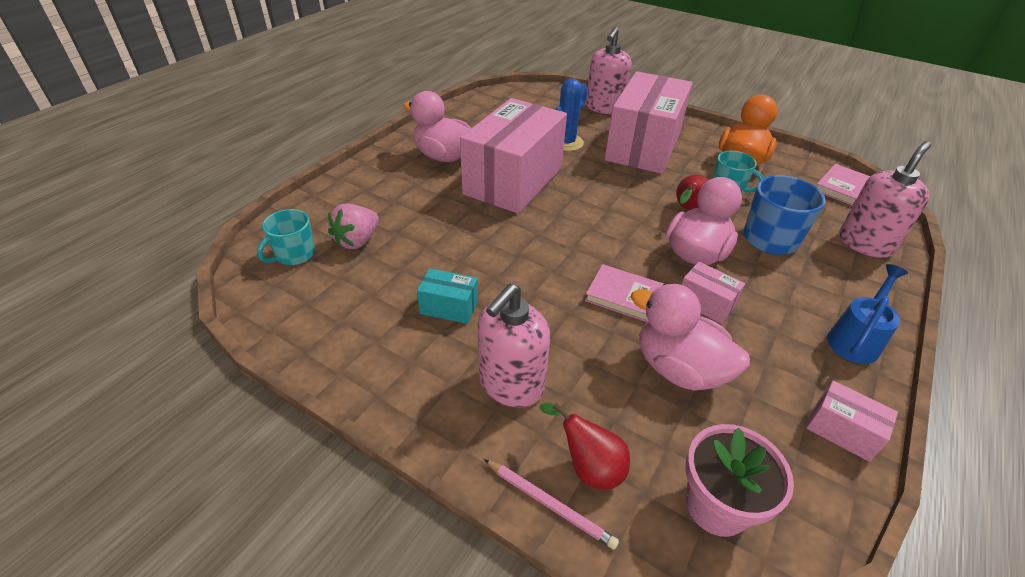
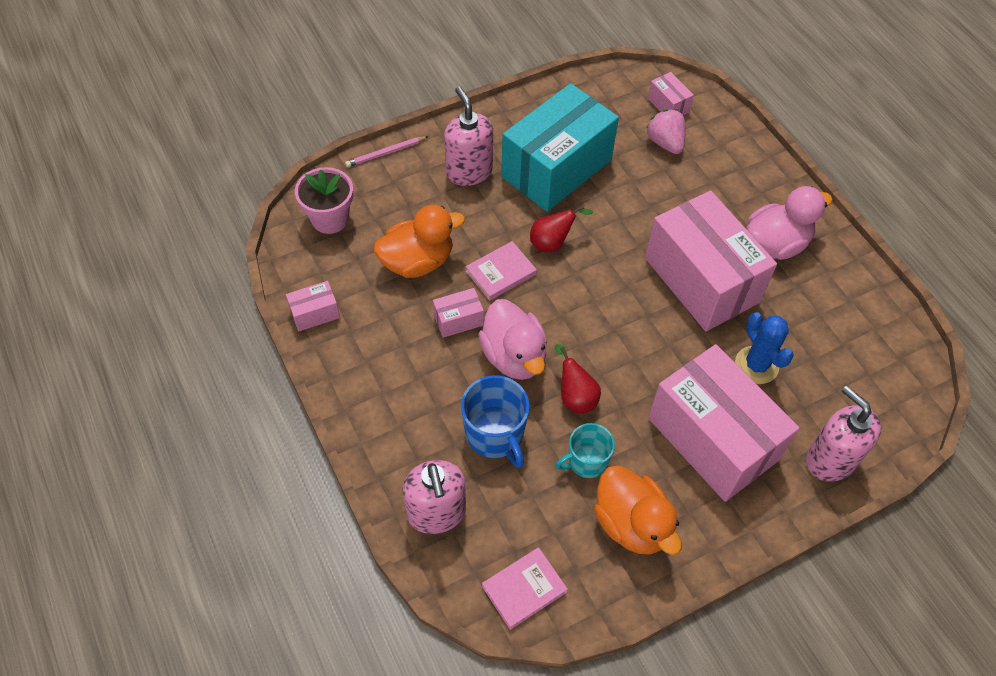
camera: 120 degrees right, 15 degrees up
turquoise mug [257,209,315,265] -> pink box [648,72,694,115]
turquoise box [417,268,478,324] -> turquoise box [501,83,619,212], size x2.45
red pear [540,403,630,490] -> red pear moved to [530,205,593,252]
pink duck [631,284,750,391] -> orange duck [374,205,465,278]
pink book [817,164,870,206] -> pink book turned 75 degrees clockwise [482,547,568,630]
blue watering can [827,264,908,364] -> none

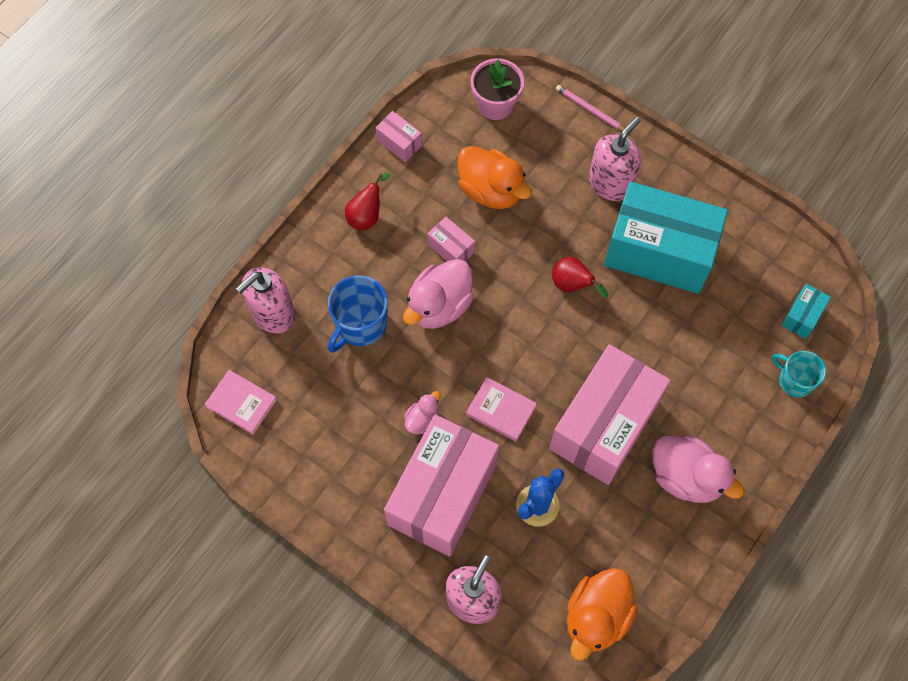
camera: 65 degrees right, 10 degrees up
pink book [466,241,537,301] -> pink book moved to [466,377,537,441]
red pear [555,344,601,414] -> red pear moved to [345,173,390,231]
turquoise mug [555,423,615,478] -> turquoise mug moved to [772,351,826,397]
orange duck [594,466,682,555] -> orange duck moved to [567,568,637,661]
pink strawberry [646,109,686,154] -> none
pink box [648,72,694,115] -> turquoise box [781,284,831,339]
none -> pink duck [404,391,440,435]

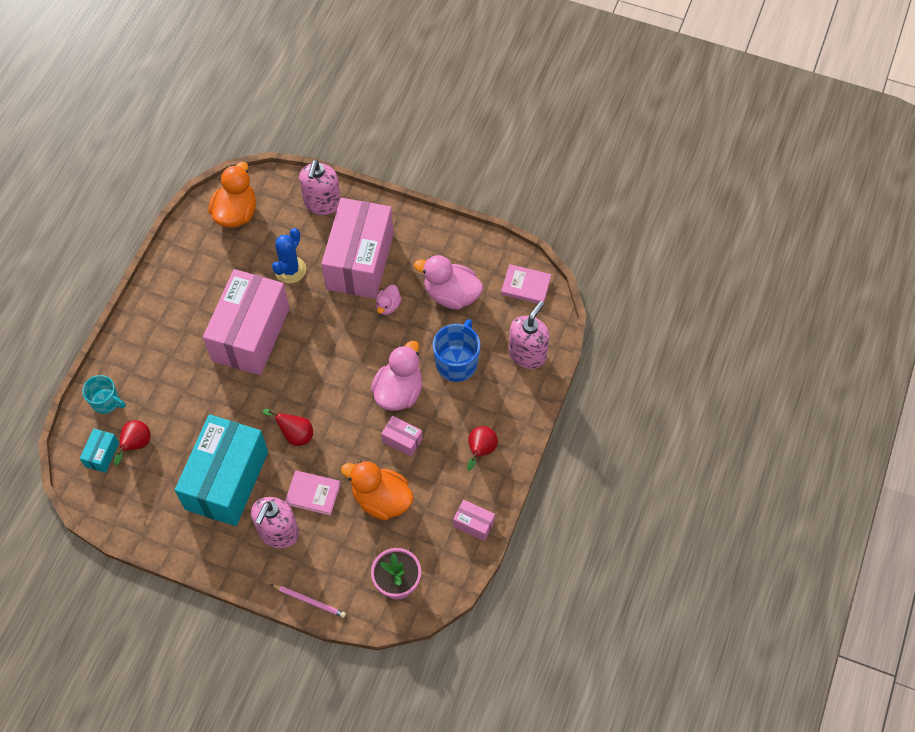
camera: 165 degrees right, 5 degrees down
pink book [466,377,537,441] -> pink book moved to [285,470,340,516]
turquoise box [604,181,728,294] -> turquoise box turned 75 degrees counterclockwise [175,414,268,526]
pink duck [652,435,744,503] -> pink duck moved to [414,255,483,310]
none -> red pear [114,420,151,465]

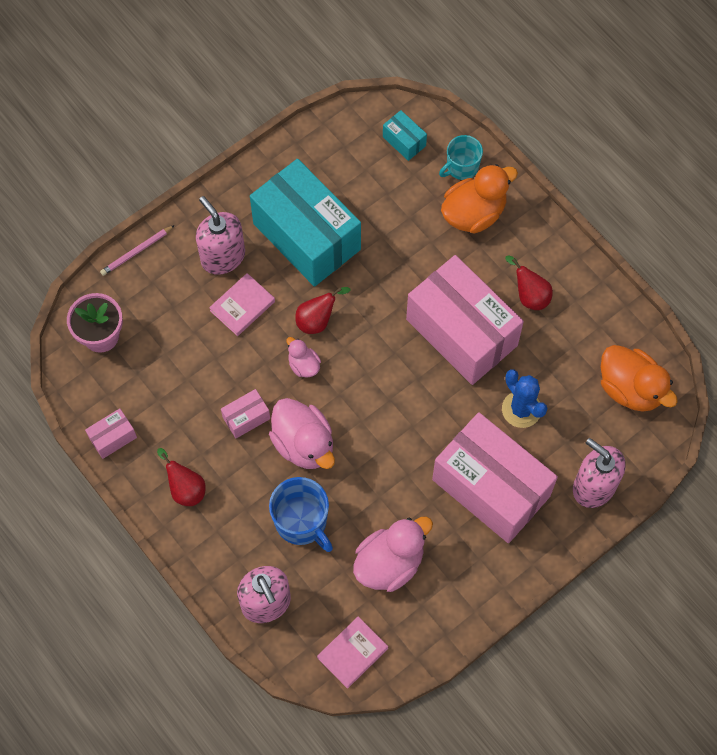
camera: 120 degrees right, 5 degrees up
red pear [114,420,151,465] -> red pear moved to [505,255,553,310]
orange duck [341,461,414,520] -> orange duck moved to [441,164,518,234]
pink duck [376,285,402,315] -> pink duck moved to [286,337,321,378]

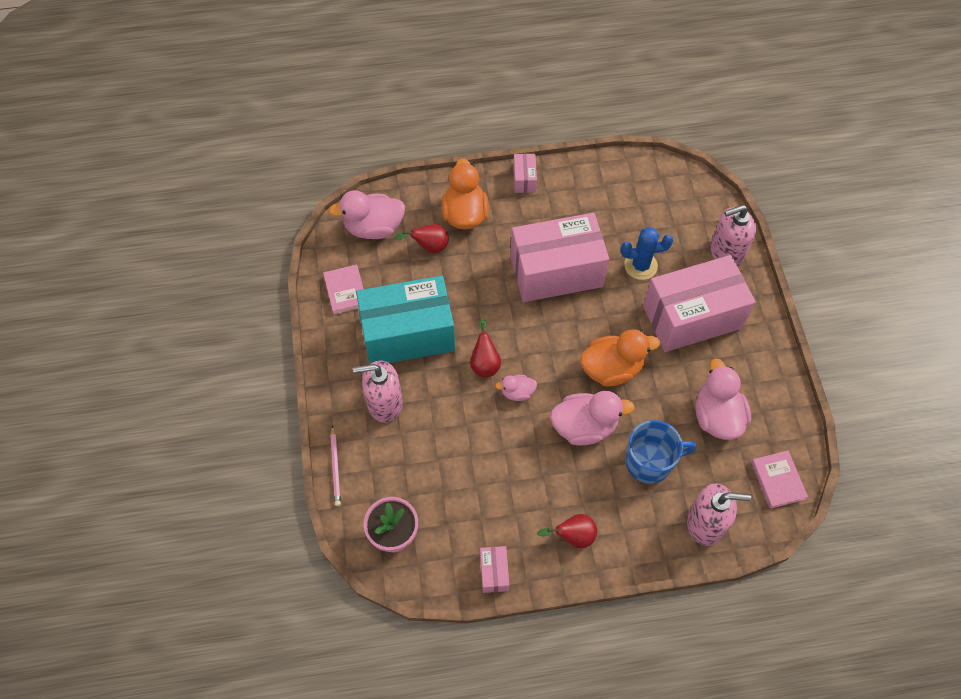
camera: 60 degrees left, 5 degrees down
pink book [209,273,275,336] -> pink book moved to [323,264,364,315]
pink box [221,389,270,438] -> pink box moved to [513,154,537,193]
turquoise box [383,110,427,161] -> pink duck [329,190,405,239]
turquoise mug [439,135,483,180] -> none
red pear [505,255,553,310] -> red pear moved to [395,224,449,253]
orange duck [601,345,678,412] -> orange duck moved to [580,329,660,386]

